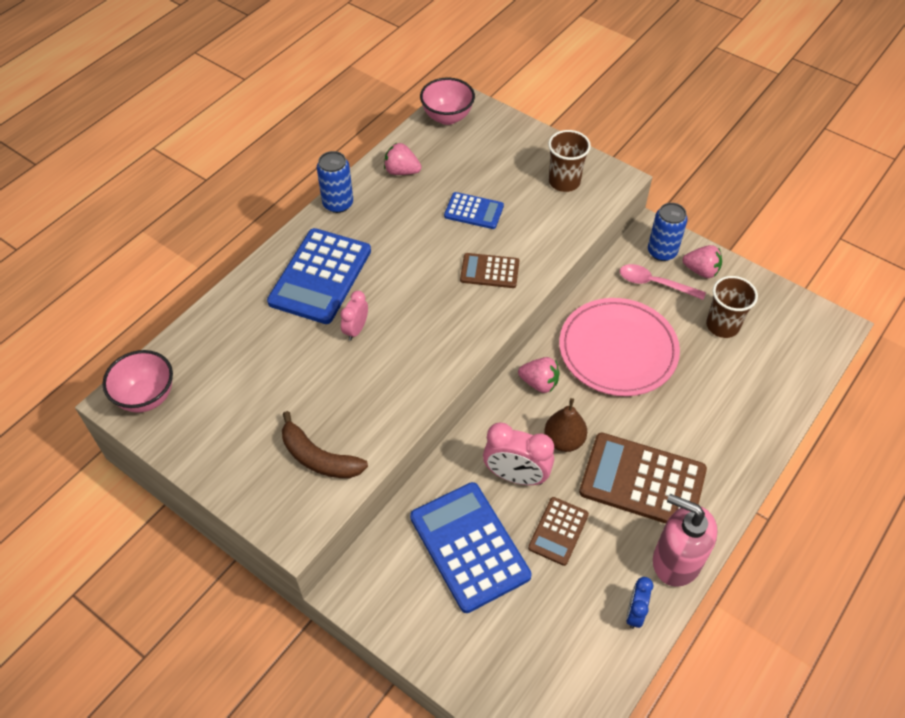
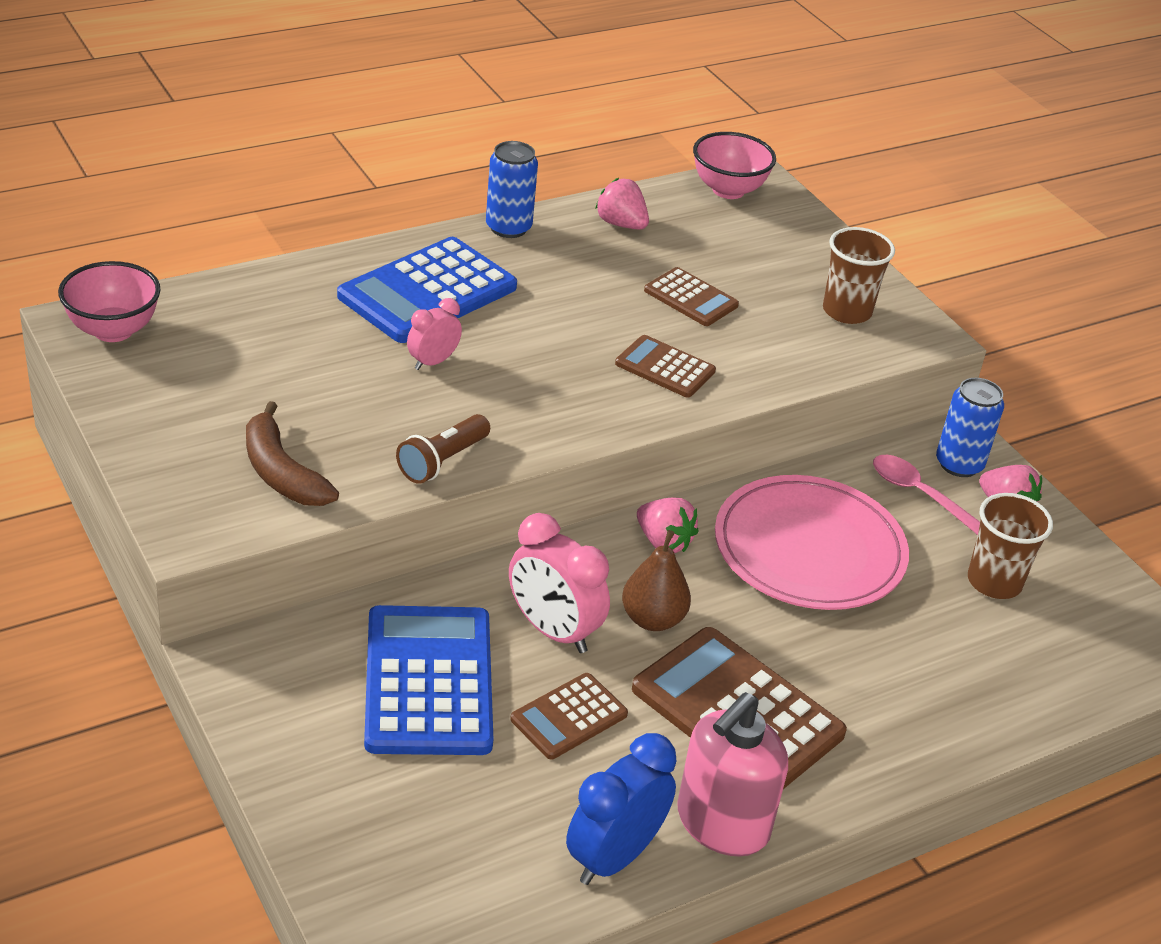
camera: 20 degrees right, 15 degrees down
blue calculator [444,192,504,229] -> brown calculator [644,267,739,326]
blue clock [626,577,653,629] -> blue clock [566,733,676,885], size x1.72
pink soap dispenser [653,494,717,587] -> pink soap dispenser turned 105 degrees counterclockwise [678,692,788,857]
none -> brown flashlight [396,414,490,484]

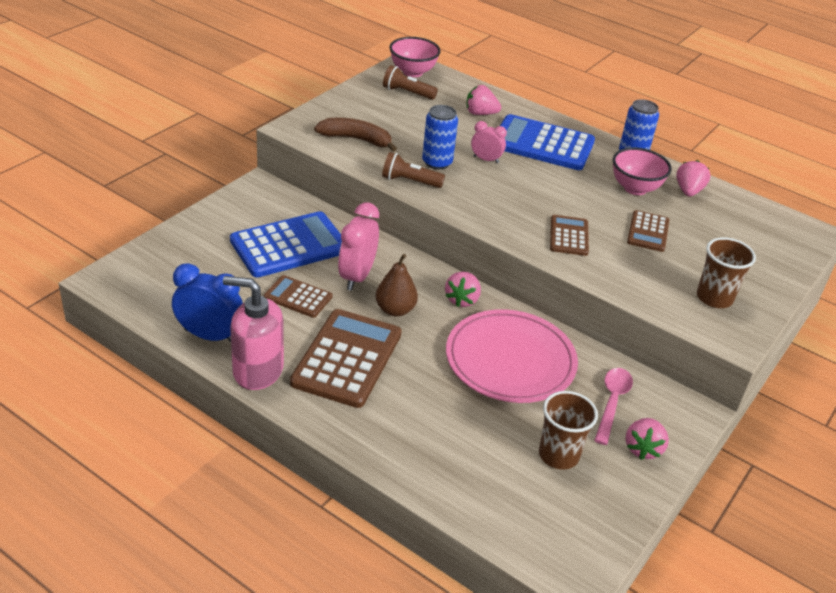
camera: 65 degrees right, 0 degrees up
brown banana [246,401,339,506] -> brown banana turned 75 degrees clockwise [314,118,397,152]
pink bowl [693,132,776,199] -> pink bowl moved to [613,147,672,195]
blue can [936,378,1004,477] -> blue can moved to [422,105,458,169]
none -> brown flashlight [383,65,438,100]
none -> pink strawberry [466,85,501,115]

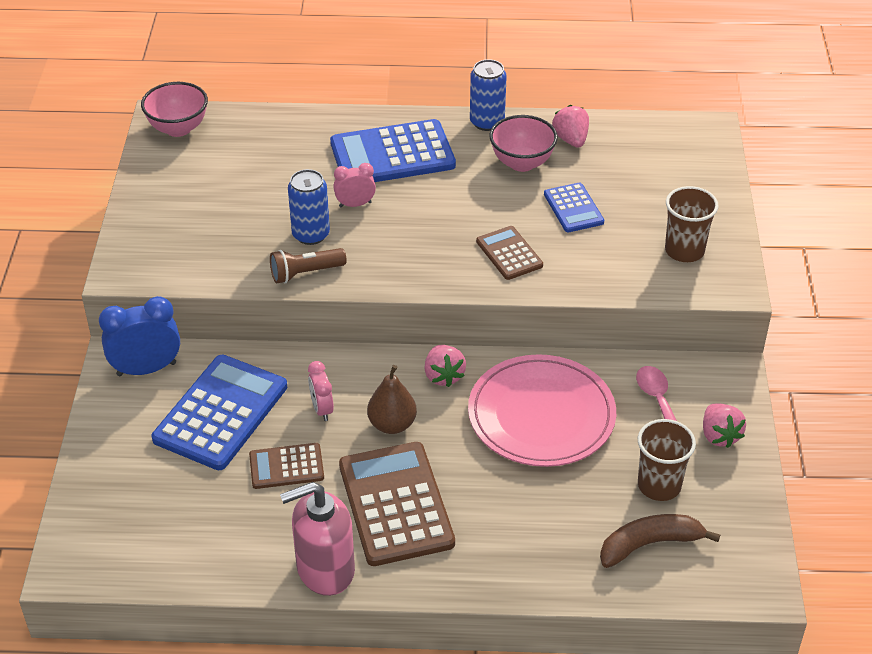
camera: 30 degrees left, 5 degrees up
blue clock [172,263,243,342] -> blue clock moved to [99,296,180,376]
brown banana [314,118,397,152] -> brown banana moved to [600,514,720,568]
pink clock [338,202,379,291] -> pink clock [308,361,334,421], size x0.58
brown flashlight [383,65,438,100] -> none
pink strawberry [466,85,501,115] -> none
brown calculator [627,210,670,252] -> blue calculator [544,182,604,232]

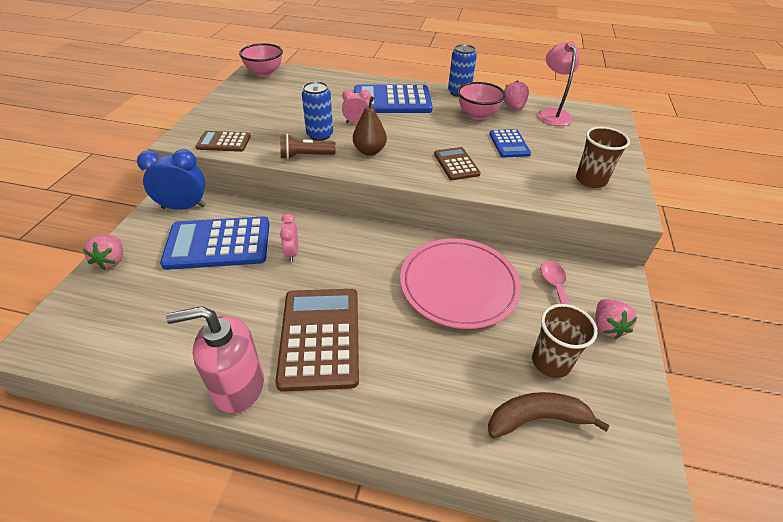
camera: 10 degrees right, 0 degrees up
blue calculator [152,355,287,470] -> blue calculator turned 135 degrees counterclockwise [160,217,269,270]
brown calculator [249,443,324,489] -> brown calculator moved to [196,131,251,152]
brown pear [367,365,417,434] -> brown pear moved to [353,96,387,155]
pink strawberry [424,345,466,387] -> pink strawberry moved to [83,235,123,270]
none -> pink lamp [538,41,580,126]

